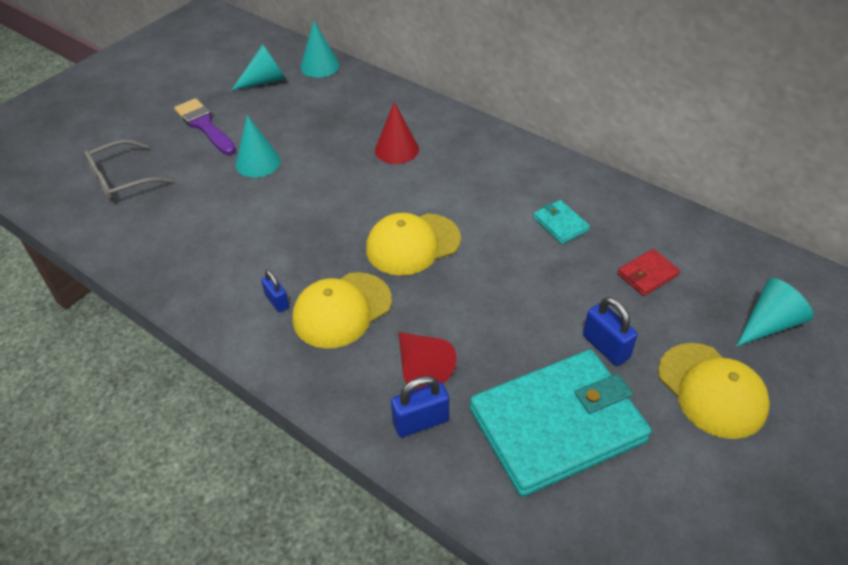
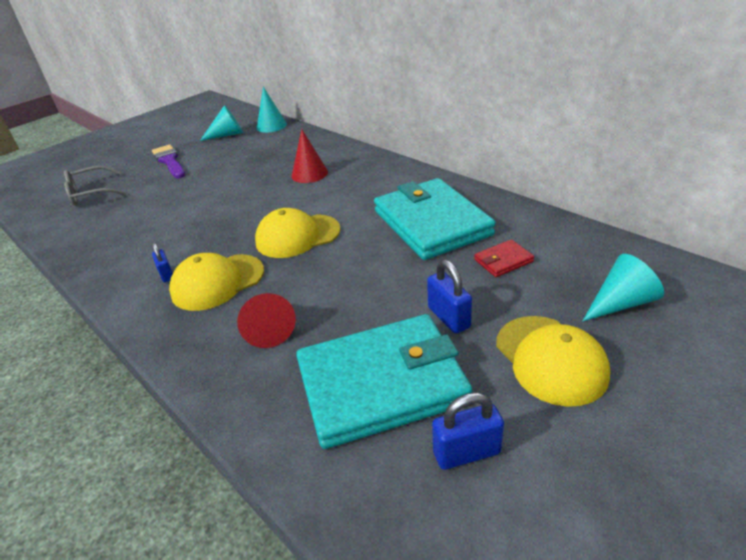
camera: 10 degrees right, 10 degrees down
turquoise cone [236,115,281,178] -> none
blue padlock [391,376,449,437] -> blue padlock moved to [432,392,504,470]
turquoise wallet [533,200,590,244] -> turquoise wallet [374,178,496,260], size x2.49

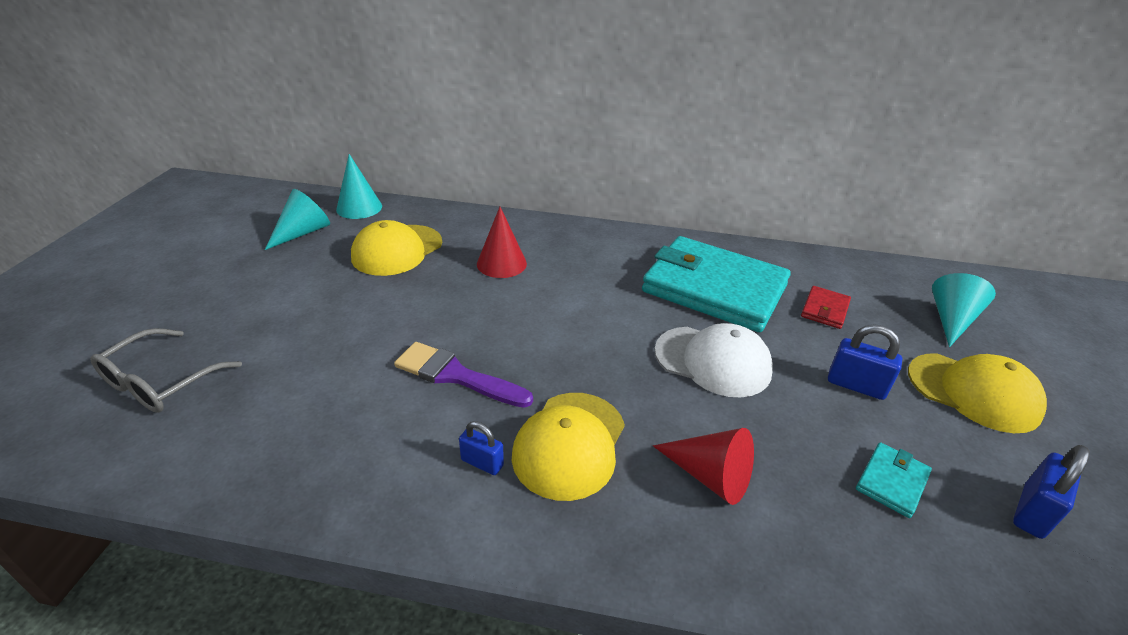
camera: 40 degrees left, 0 degrees up
purple brush [152,145,185,178] -> purple brush moved to [394,342,533,408]
yellow cap [255,208,341,258] -> yellow cap moved to [351,220,442,276]
turquoise wallet [296,314,473,449] -> turquoise wallet [856,442,932,518], size x0.40
none -> white cap [655,323,773,398]

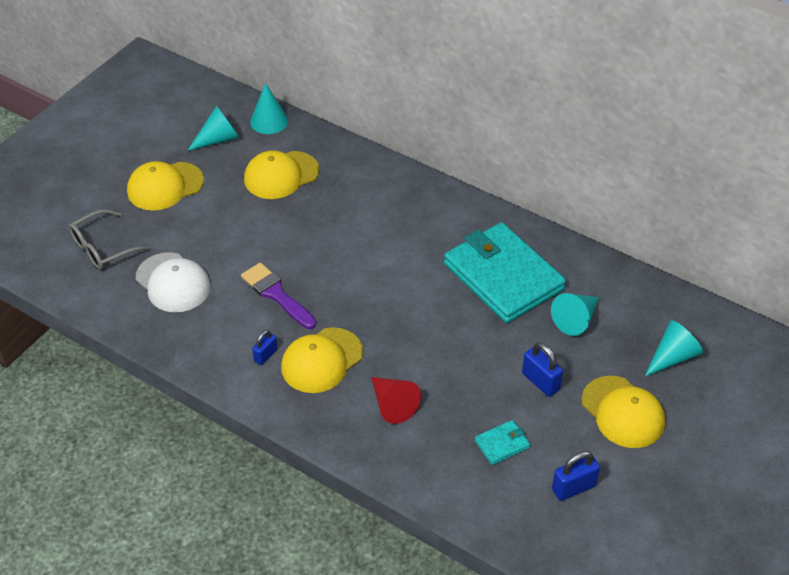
camera: 25 degrees right, 10 degrees up
blue padlock [459,421,504,475] -> blue padlock turned 75 degrees clockwise [252,330,278,365]
red cone [477,207,527,278] -> none
white cap [655,323,773,398] -> white cap moved to [136,252,210,312]
red wallet [801,286,851,329] -> turquoise cone [551,293,599,336]
none -> yellow cap [127,161,204,211]

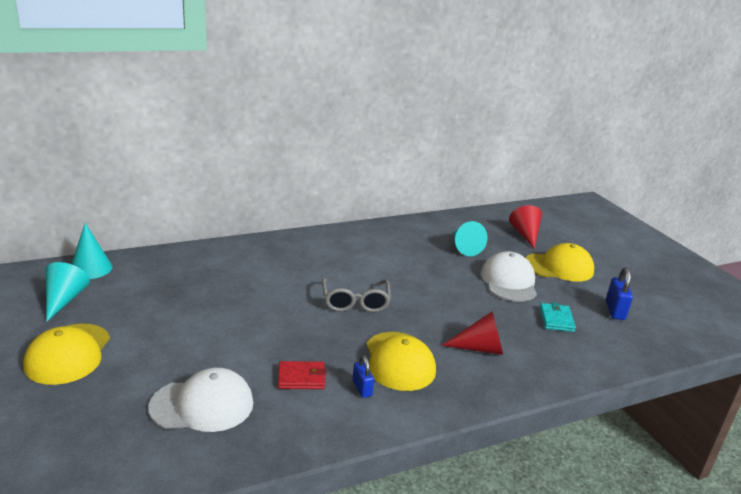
camera: 60 degrees left, 20 degrees down
grey glasses [69,209,151,270] -> grey glasses moved to [322,278,391,312]
purple brush [241,263,316,329] -> none
yellow cap [244,150,319,199] -> none
turquoise wallet [444,222,566,323] -> none
blue padlock [522,342,563,397] -> white cap [481,251,537,302]
turquoise cone [644,320,703,377] -> red cone [509,205,542,249]
none -> red wallet [278,361,326,389]

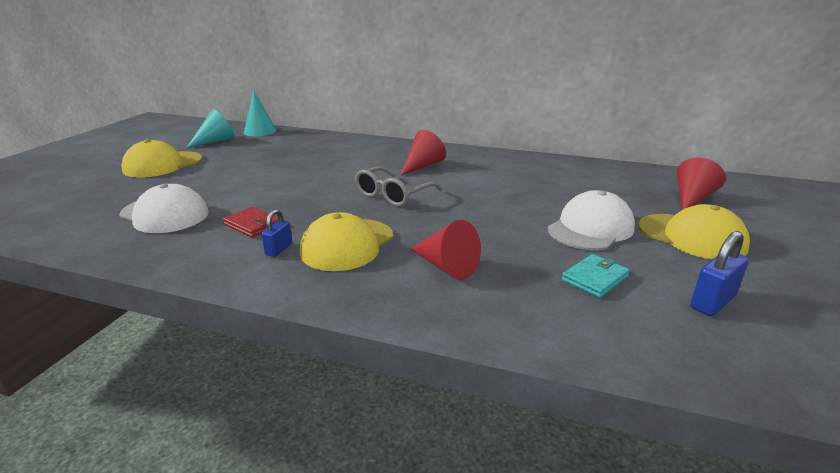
camera: 45 degrees right, 0 degrees up
turquoise cone [453,221,487,256] -> none
none -> red cone [400,130,446,176]

